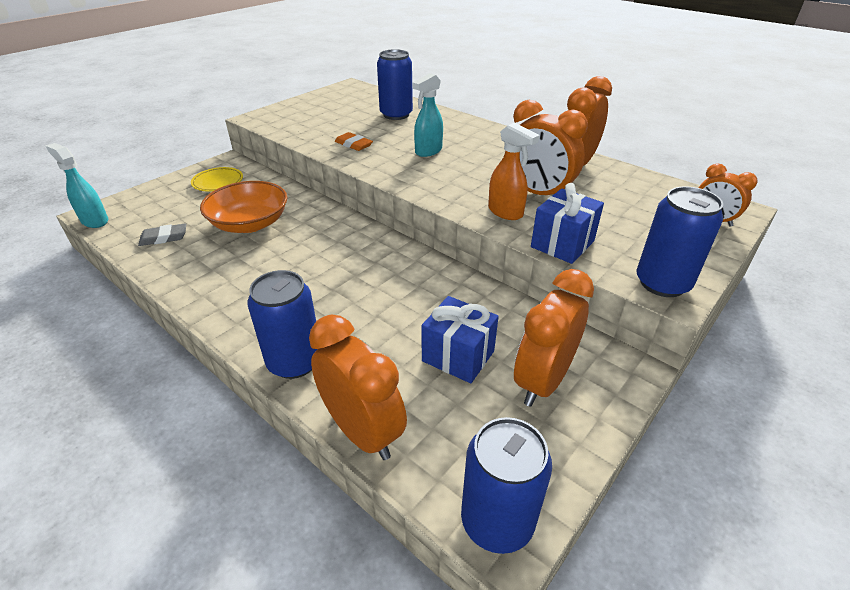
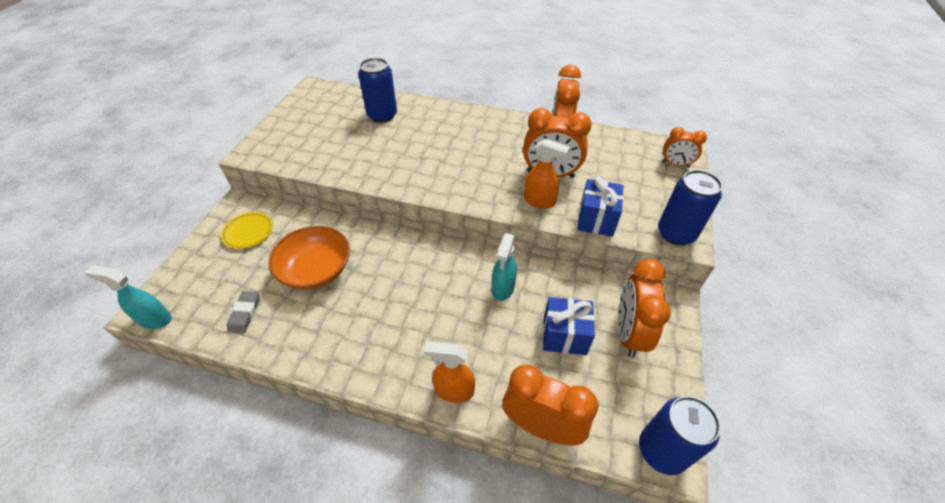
camera: 25 degrees left, 10 degrees up
grey eraser [138,223,186,246] -> grey eraser turned 45 degrees counterclockwise [227,291,260,333]
blue can [248,270,317,379] -> orange spray bottle [424,342,475,403]
orange eraser [335,132,373,151] -> none
turquoise spray bottle [412,73,443,157] -> turquoise spray bottle moved to [491,233,517,301]

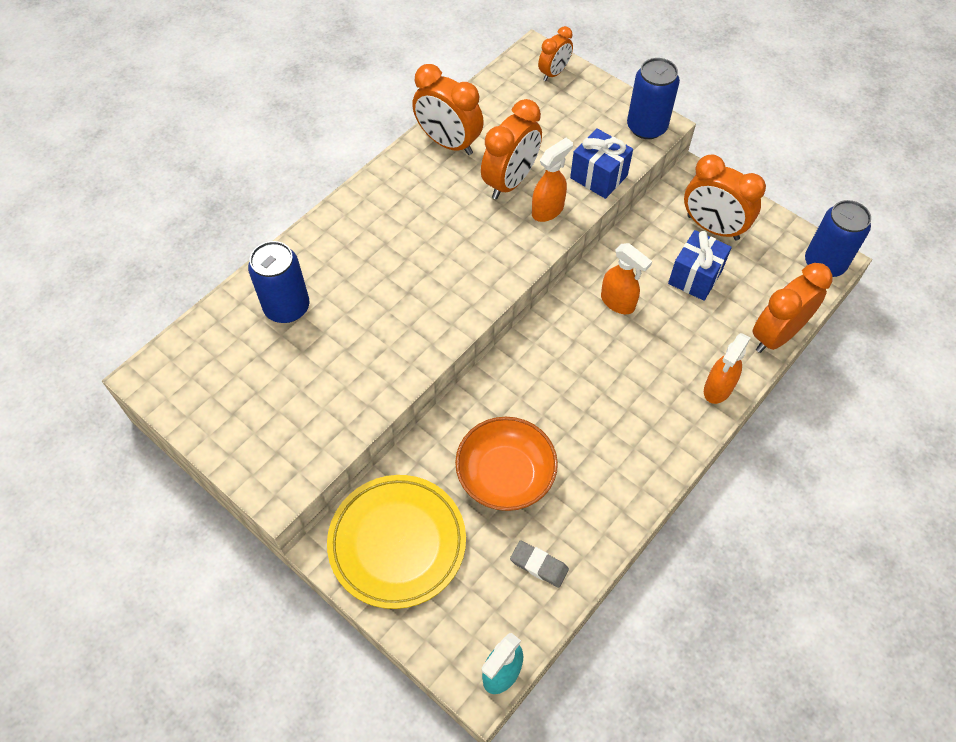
camera: 65 degrees left, 10 degrees up
yellow plate [221,212,273,249] -> yellow plate [327,475,466,609], size x1.94
turquoise spray bottle [491,233,517,301] -> orange spray bottle [601,243,652,314]

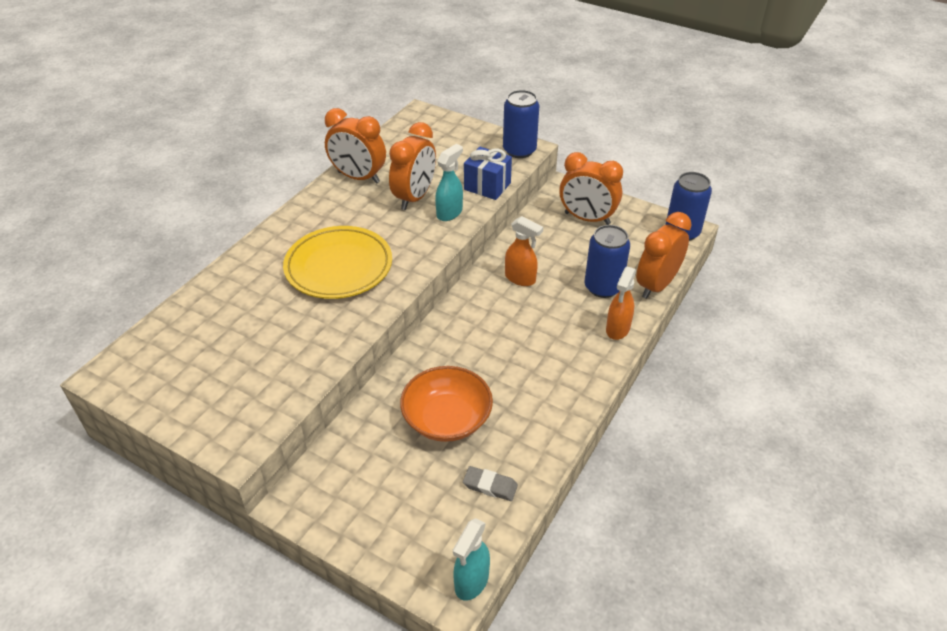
camera: 10 degrees left, 15 degrees down
blue can [248,241,309,323] -> blue can moved to [585,225,630,298]
yellow plate [327,475,466,609] -> yellow plate moved to [283,226,392,299]
orange spray bottle [532,138,573,222] -> turquoise spray bottle [435,144,463,221]
orange clock [538,26,573,81] -> none
blue gift [668,230,732,301] -> none

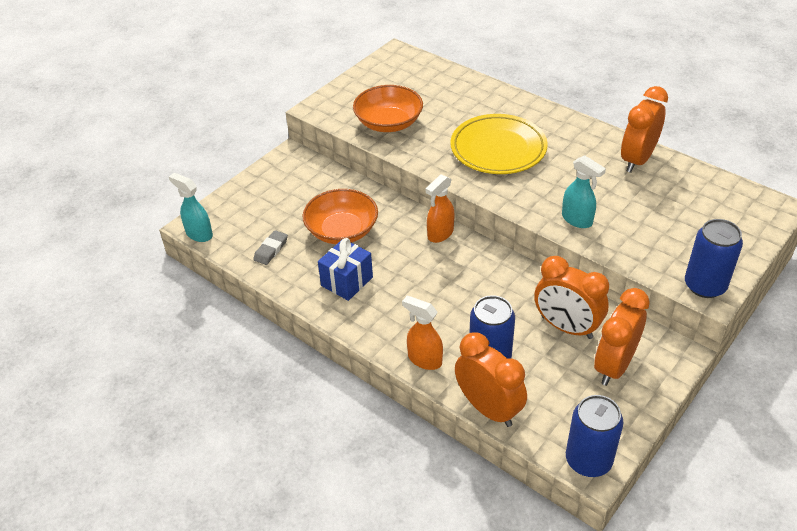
camera: 100 degrees right, 0 degrees up
orange clock [389,122,436,210] -> orange clock moved to [534,256,609,339]
blue gift [464,147,512,200] -> blue gift moved to [318,238,373,301]
orange spray bottle [505,216,543,286] -> orange spray bottle moved to [426,174,454,243]
none -> orange bowl [353,85,423,132]

